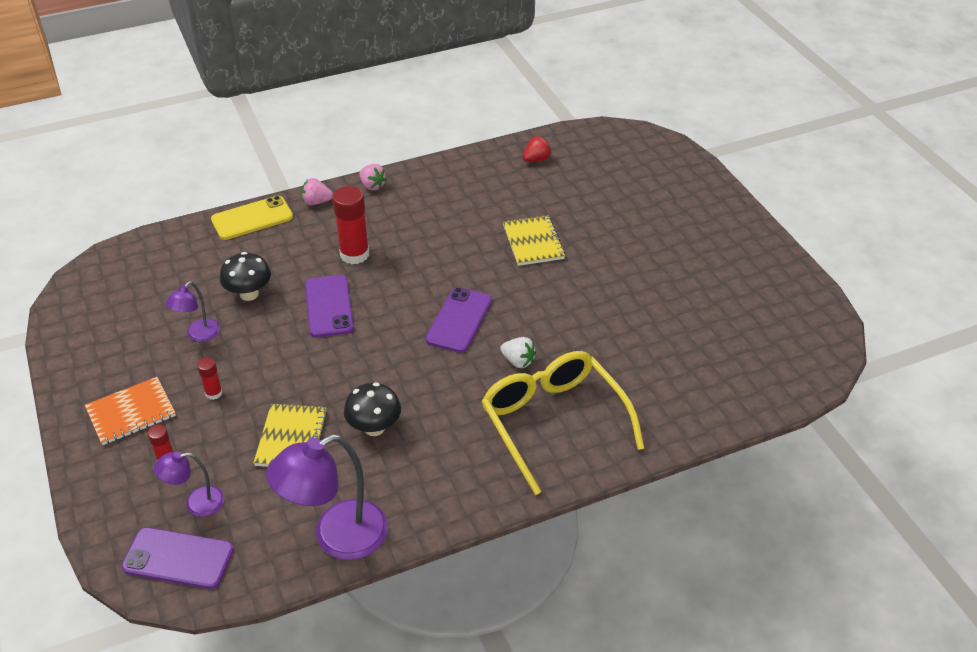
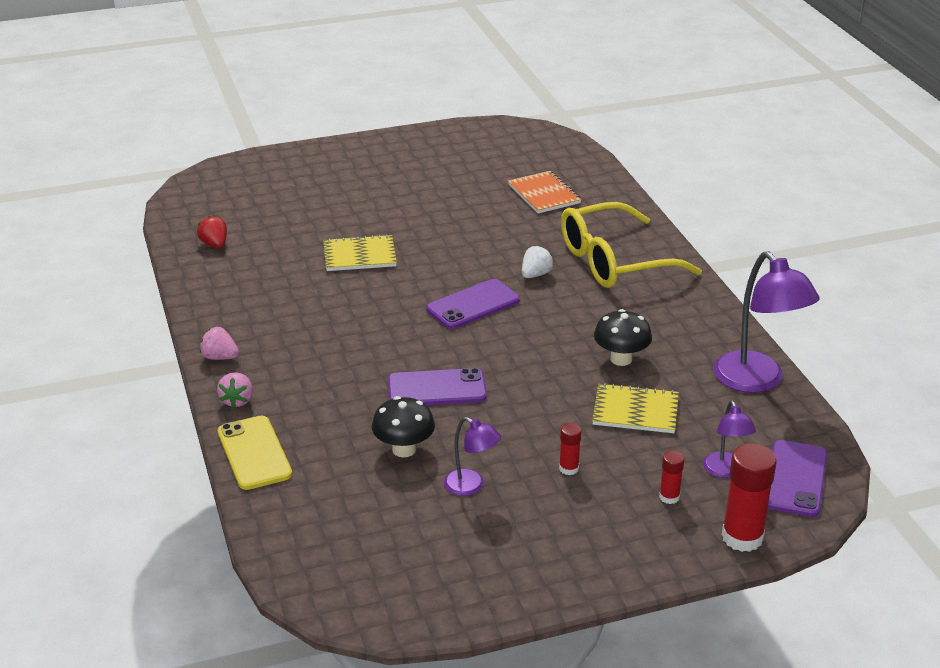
camera: 85 degrees left, 10 degrees down
orange notebook [85,377,176,445] -> orange notebook moved to [508,171,582,213]
red glue stick [332,186,369,264] -> red glue stick moved to [722,443,776,552]
pink strawberry [360,164,387,190] -> pink strawberry turned 120 degrees counterclockwise [200,327,239,360]
purple phone [426,287,492,353] -> purple phone turned 60 degrees counterclockwise [426,279,520,329]

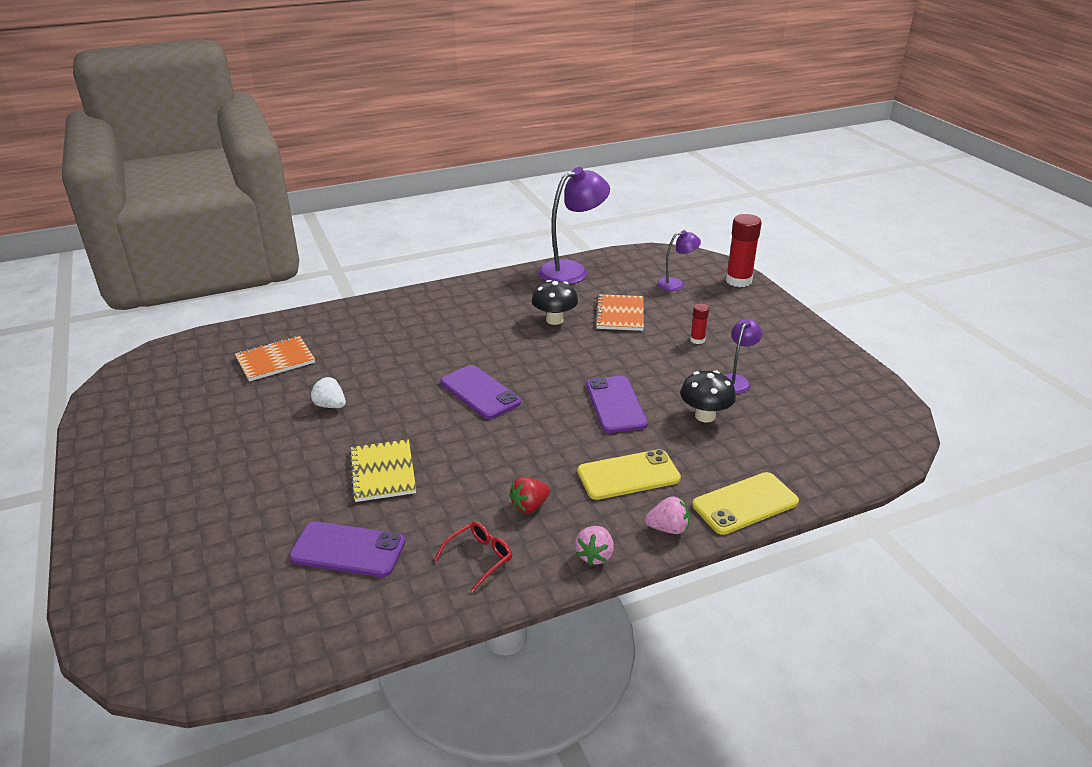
camera: 95 degrees left, 0 degrees up
red strawberry [197,216,227,248] -> red strawberry moved to [509,477,550,514]
white strawberry [522,246,554,278] -> white strawberry moved to [311,377,346,408]
yellow glasses [561,202,702,288] -> none
yellow notebook [592,383,679,433] -> orange notebook [595,294,644,331]
red glue stick [659,451,684,504] -> none
purple phone [768,440,827,517] -> purple phone moved to [289,521,405,577]
none -> red glasses [434,521,512,592]
none -> yellow phone [577,449,681,500]

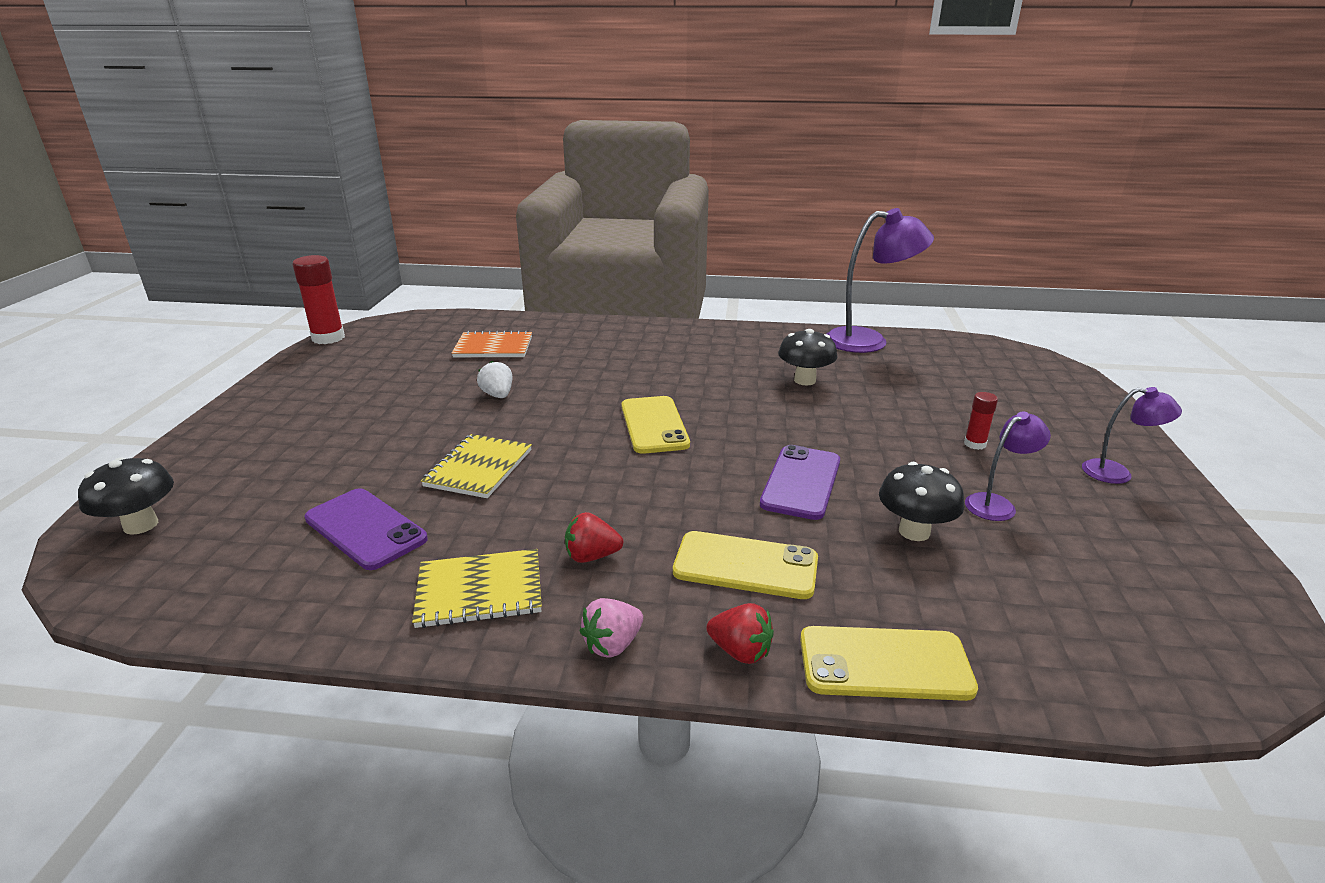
camera: 30 degrees right, 5 degrees down
red glasses [434,521,512,592] -> yellow notebook [412,549,542,628]
purple phone [441,365,521,419] -> yellow phone [622,396,690,454]
orange notebook [595,294,644,331] -> none
pink strawberry [645,496,689,534] -> red strawberry [706,603,774,664]
purple lamp [657,230,701,291] -> purple lamp moved to [1082,387,1182,484]
red glue stick [726,214,762,287] -> red glue stick moved to [293,255,345,344]
none -> black mushroom [78,457,174,535]

